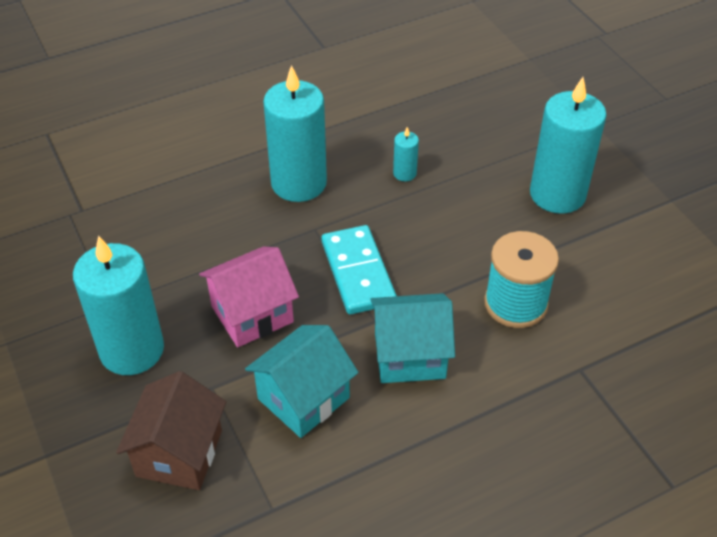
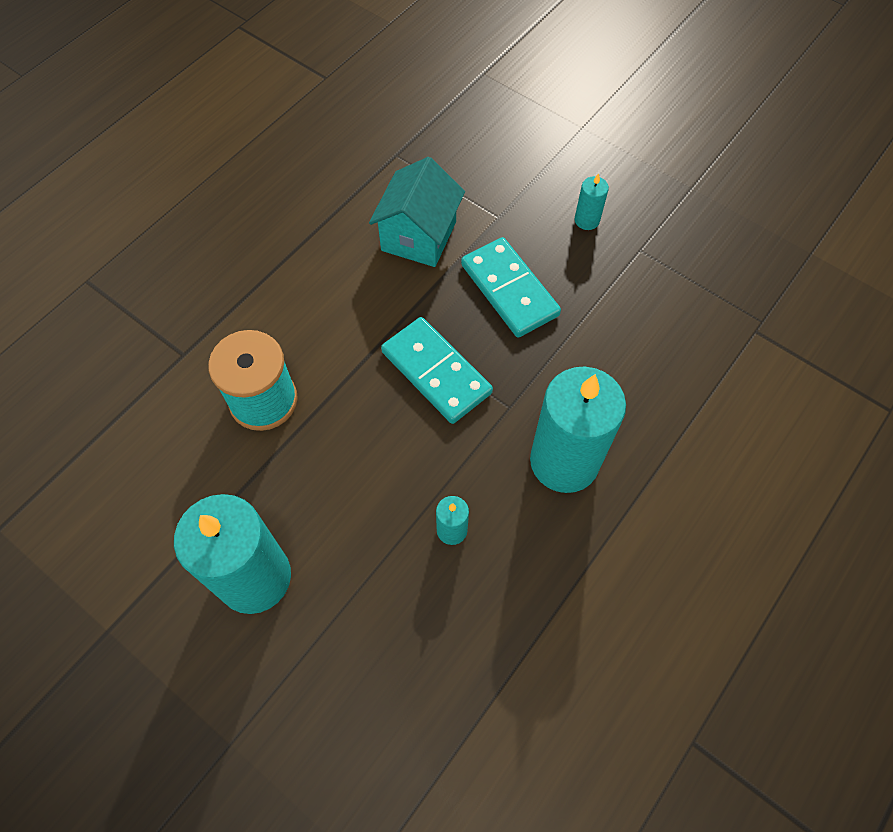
camera: 155 degrees right, 15 degrees up
turquoise candle [73,235,164,375] -> turquoise candle [575,173,609,230], size x0.43
brown house [116,371,226,490] -> none
pink house [199,247,299,347] -> turquoise domino [461,237,561,338]
turquoise house [370,293,455,383] -> none

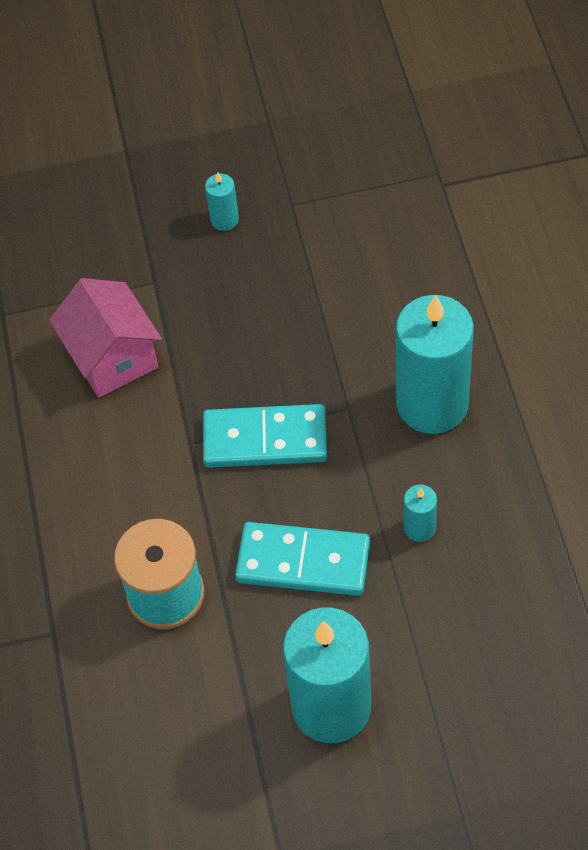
camera: 45 degrees left, 5 degrees down
turquoise house [369,157,465,267] -> pink house [49,278,162,398]
turquoise domino [461,237,561,338] -> turquoise domino moved to [235,522,370,596]

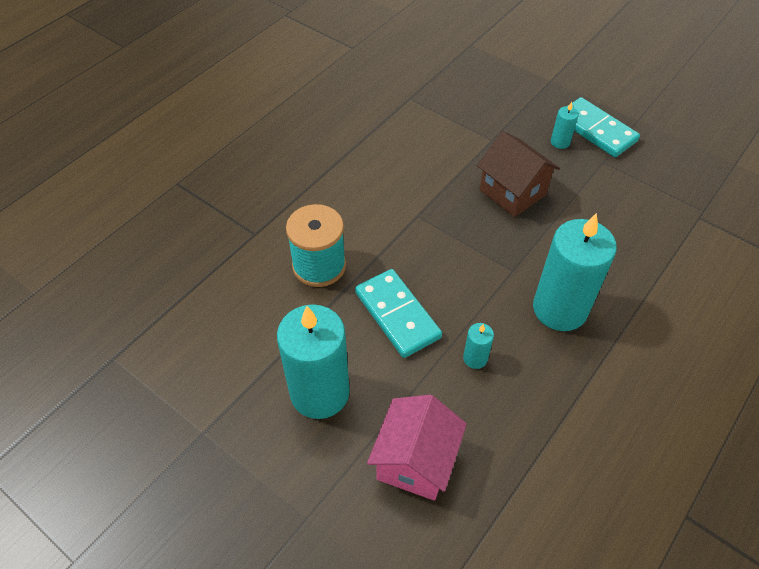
camera: 45 degrees right, 5 degrees down
pink house [49,278,162,398] -> pink house moved to [367,395,467,501]
turquoise domino [203,404,327,468] -> turquoise domino moved to [568,97,640,157]
none -> brown house [477,131,560,217]

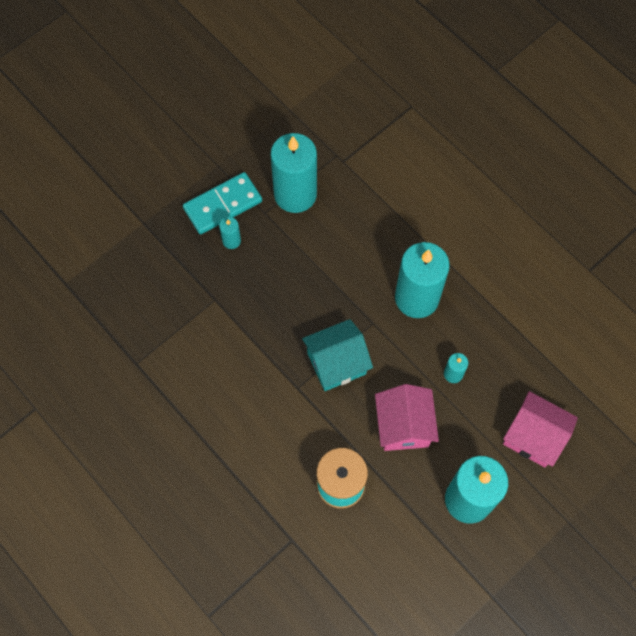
camera: 80 degrees left, 15 degrees up
turquoise domino [355,269,442,358] -> pink house [375,384,439,451]
brown house [477,131,560,217] -> none
none -> turquoise candle [271,133,317,213]
none -> turquoise house [302,319,373,391]

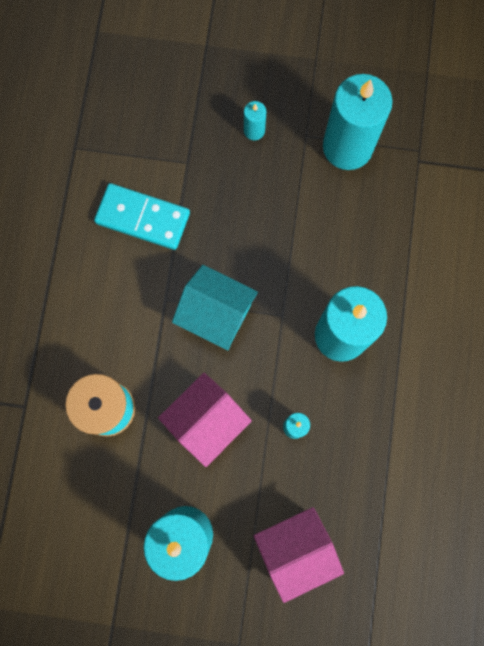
camera: 50 degrees right, 10 degrees up
turquoise domino [183,172,262,234] -> turquoise domino moved to [94,183,190,250]
pink house [503,391,578,467] -> pink house turned 75 degrees clockwise [254,507,344,603]

